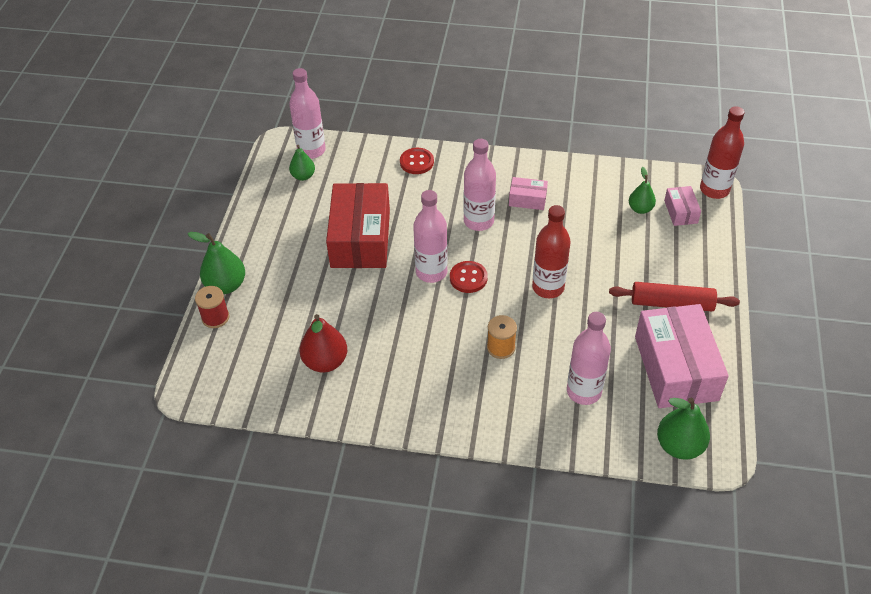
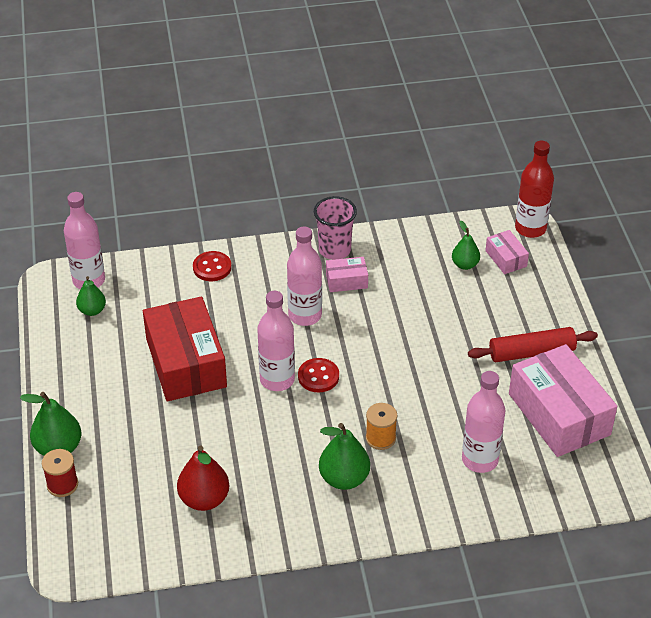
camera: 20 degrees left, 5 degrees down
red bottle [532,205,571,298] -> none
green pear [657,398,710,460] -> green pear moved to [319,423,370,490]
none -> pink cup [314,196,357,260]

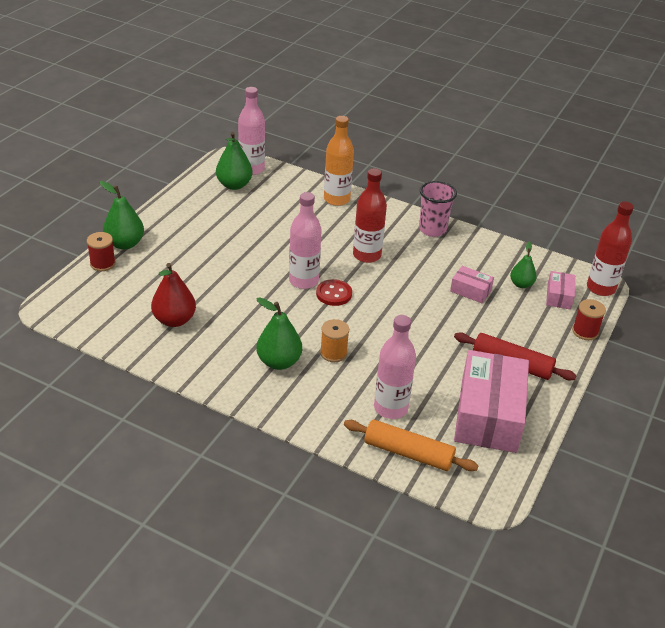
camera: 35 degrees right, 5 degrees down
green pear [76,276,106,316] -> green pear [216,132,253,190], size x1.58
red box [143,296,227,401] -> none
red button [193,251,232,281] -> orange bottle [324,116,354,206]
pink bottle [287,227,322,326] -> red bottle [353,168,387,263]
pink box [326,257,368,292] -> pink box moved to [450,266,494,303]
none -> orange rolling pin [344,419,478,471]
none -> red spool [572,299,606,340]

